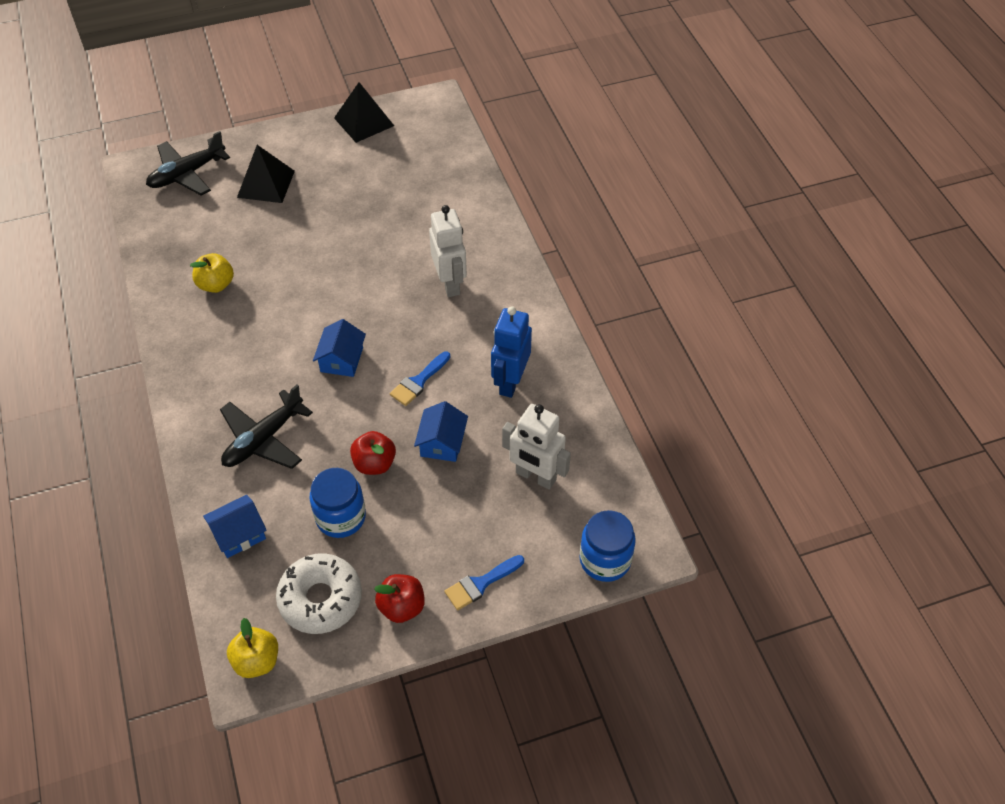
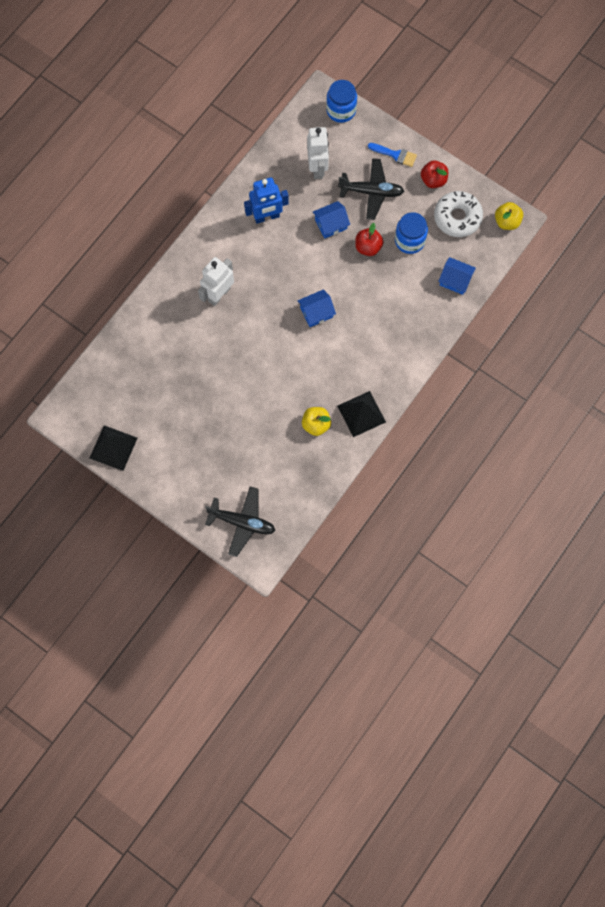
camera: 125 degrees left, 20 degrees up
black plane [220,385,313,469] -> black plane moved to [338,158,404,220]
black pyramid [237,145,295,203] -> black pyramid moved to [337,391,386,437]
blue brush [390,351,450,406] -> none

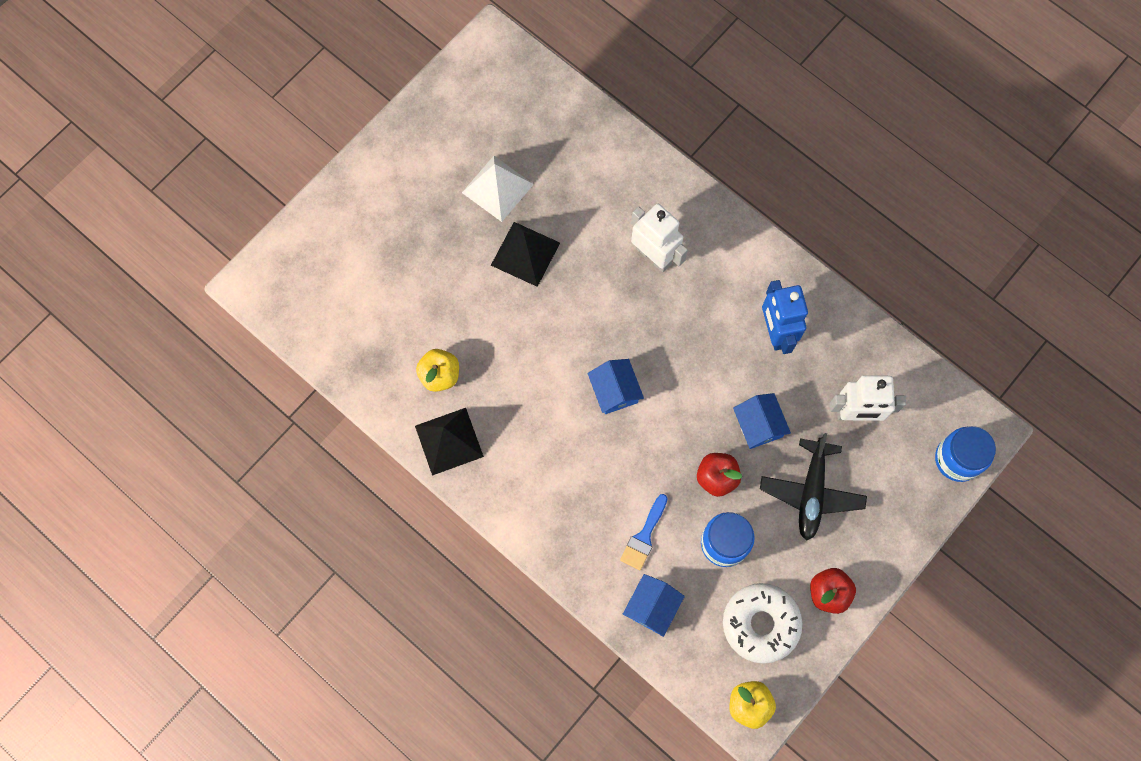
camera: 95 degrees right, 0 degrees up
black pyramid [90,425,137,471] -> black pyramid moved to [491,222,560,287]
black plane [205,486,275,557] -> none
blue brush [368,143,417,167] -> blue brush moved to [620,494,668,570]
none -> white pyramid [462,156,534,222]

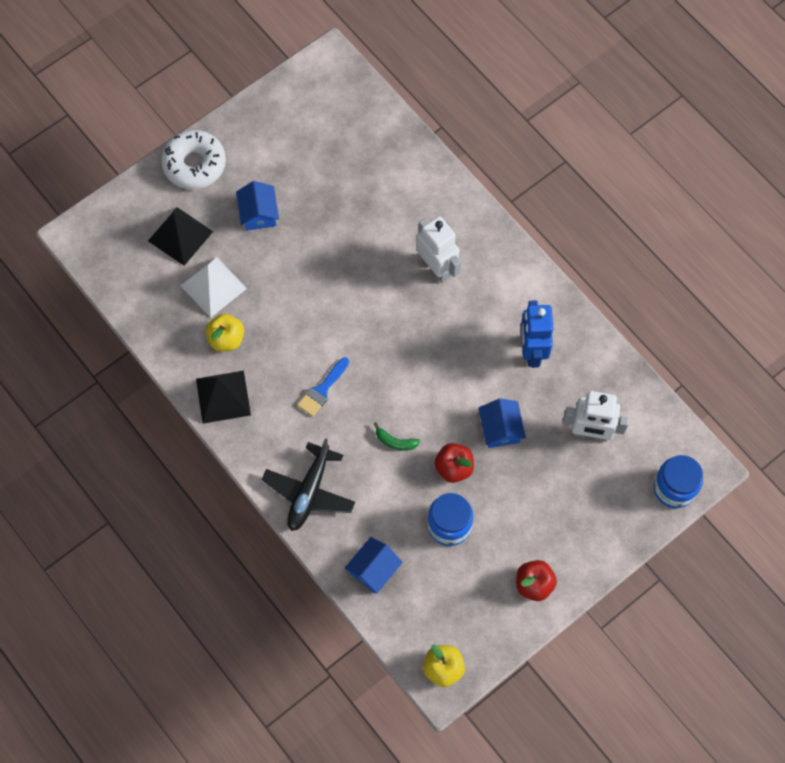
camera: 10 degrees right, 5 degrees down
white pyramid [462,156,534,222] -> white pyramid moved to [180,257,247,318]
black pyramid [491,222,560,287] -> black pyramid moved to [148,207,213,266]
blue house [587,359,644,414] -> blue house moved to [236,181,279,231]
blue brush [620,494,668,570] -> blue brush moved to [297,357,349,417]
white donut [723,583,802,664] -> white donut moved to [161,130,226,189]
black plane [760,433,867,541] -> black plane moved to [262,438,355,531]
none -> green banana [374,422,420,451]

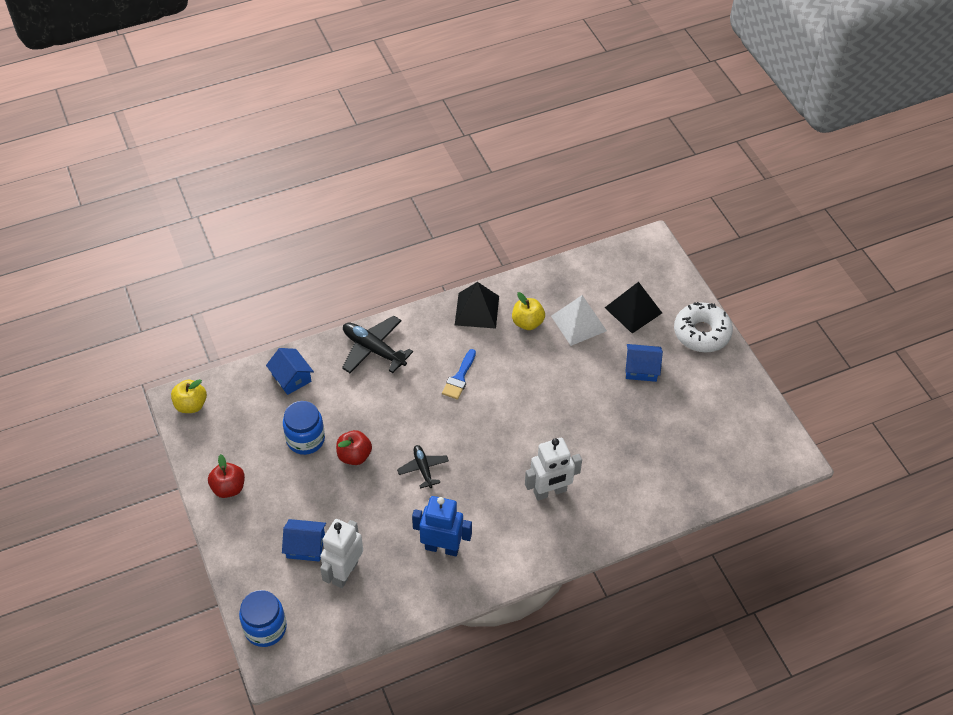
camera: 105 degrees right, 15 degrees down
blue brush [297,357,349,417] -> blue brush turned 120 degrees counterclockwise [442,349,476,399]
green banana [374,422,420,451] -> none
blue house [479,398,526,448] -> blue house moved to [282,519,326,562]
none -> black plane [397,445,449,489]

